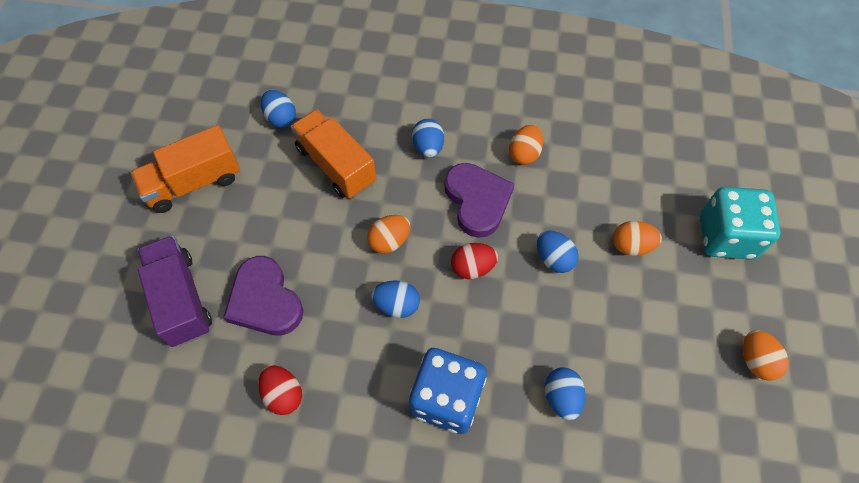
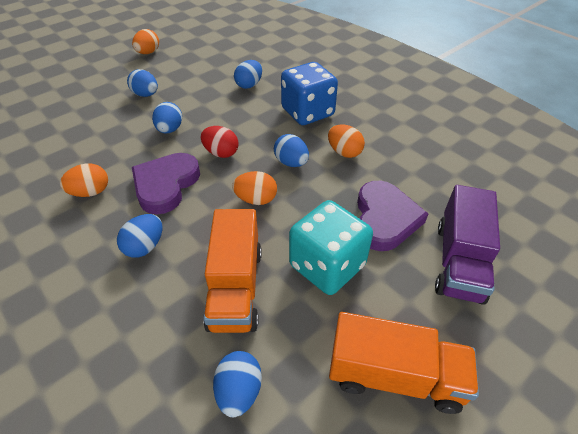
camera: 140 degrees left, 15 degrees down
red egg [258,365,302,415] -> none
orange egg [613,221,662,256] -> orange egg moved to [328,124,365,158]
turquoise dice [700,187,781,260] -> turquoise dice moved to [289,200,373,295]
none -> blue egg [127,69,158,97]

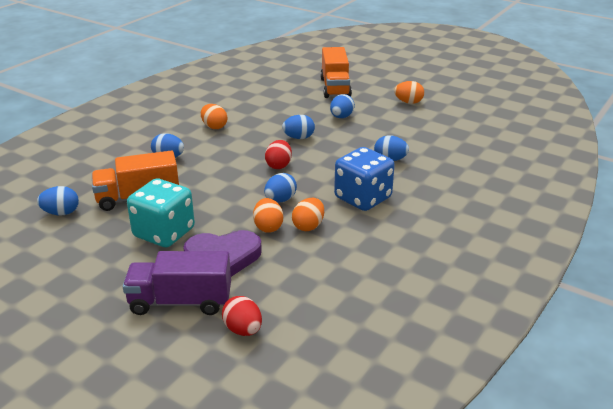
camera: 75 degrees right, 15 degrees down
purple heart [132,153,200,214] -> none
orange egg [232,171,277,205] -> orange egg moved to [253,198,283,233]
orange truck [329,312,479,414] -> orange truck moved to [320,47,352,98]
none -> red egg [222,296,262,336]

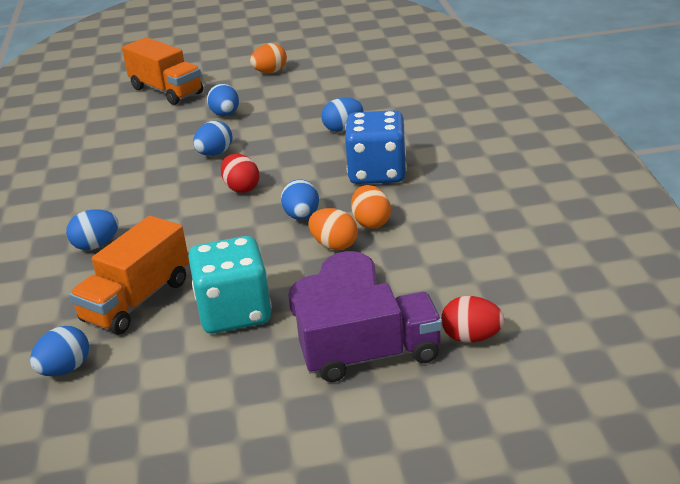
camera: 40 degrees left, 0 degrees up
purple truck [123,251,231,315] -> purple truck turned 150 degrees counterclockwise [295,283,442,382]
orange egg [201,104,227,129] -> none

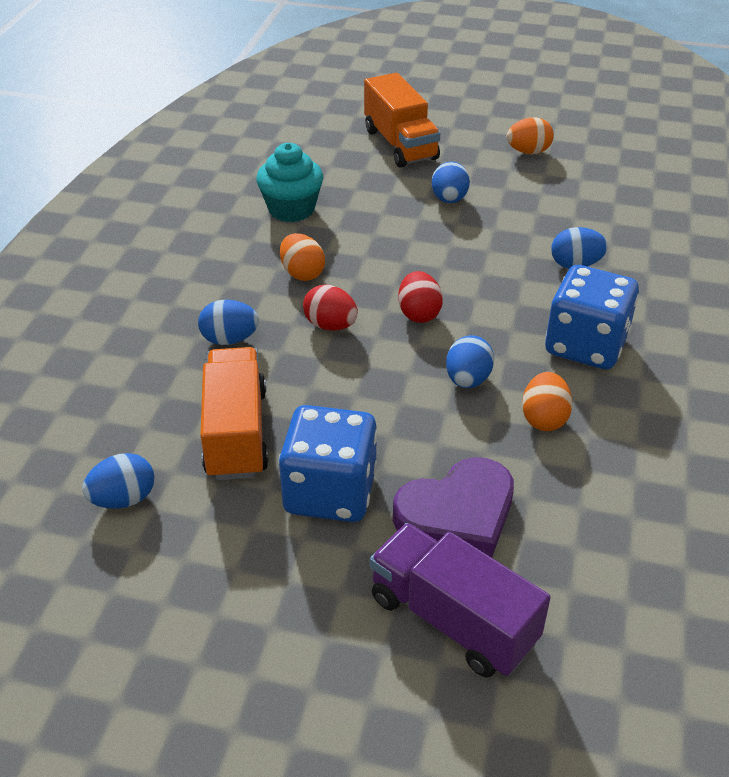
camera: 20 degrees right, 10 degrees up
orange truck [69,216,189,335] -> orange truck turned 120 degrees clockwise [200,347,269,480]
turquoise dice [188,236,272,334] -> blue dice [279,405,377,522]
blue egg [193,121,233,156] -> none
purple truck [295,283,442,382] -> purple truck turned 150 degrees counterclockwise [370,523,551,678]
orange egg [308,208,358,250] -> orange egg moved to [280,233,325,281]
red egg [441,296,504,343] -> red egg moved to [303,285,358,331]
none -> turquoise cupcake [256,143,323,222]

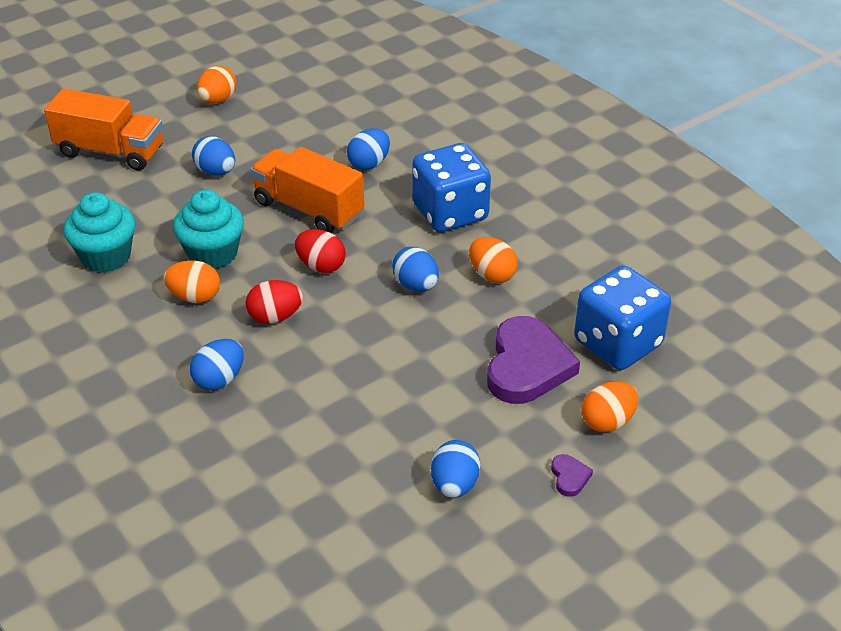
camera: 50 degrees left, 0 degrees up
blue egg [82,453,154,509] -> blue egg moved to [431,440,480,498]
orange truck [200,347,269,480] -> orange truck moved to [250,147,365,233]
blue dice [279,405,377,522] -> blue dice moved to [574,265,671,370]
purple truck [370,523,551,678] -> orange egg [581,381,639,432]
none -> turquoise cupcake [173,190,244,269]
none -> purple heart [551,454,593,497]

